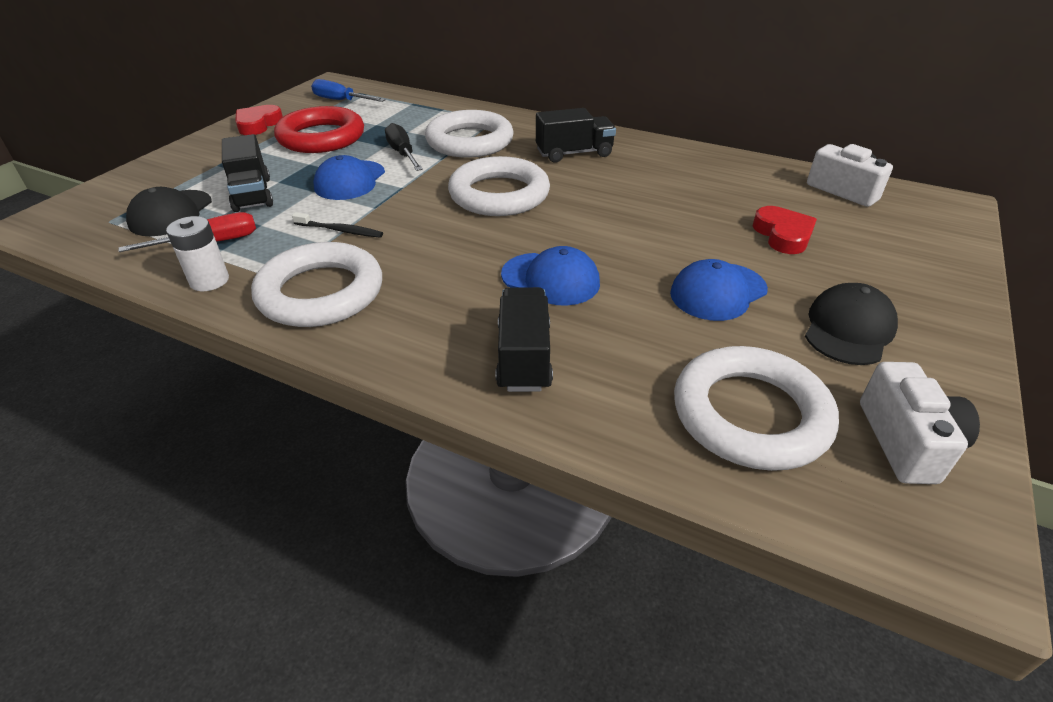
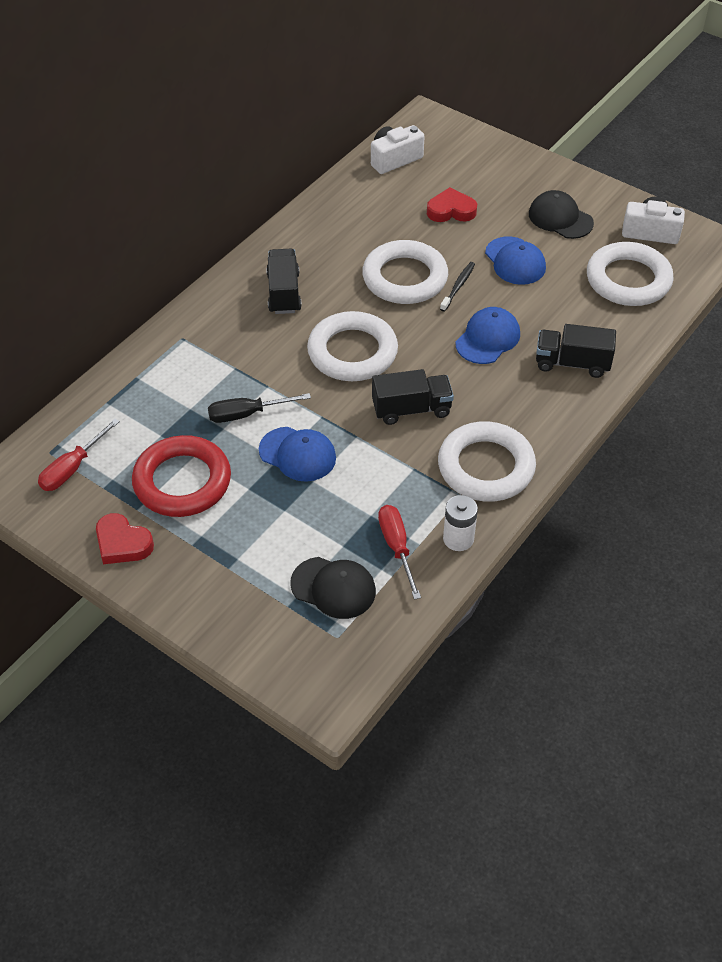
camera: 80 degrees left, 10 degrees up
black truck [222,134,273,212] -> black truck moved to [372,369,454,425]
black toothbrush [292,212,383,238] -> black toothbrush moved to [440,262,475,312]
blue screwdriver [311,79,385,102] -> red screwdriver [38,419,120,491]
white ring [425,110,514,158] -> white ring moved to [362,240,448,304]

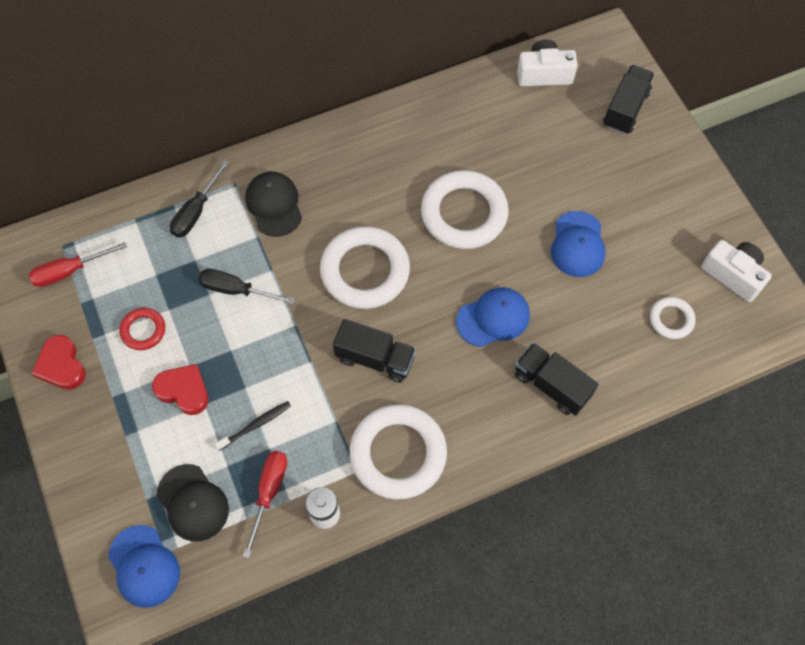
camera: 30 degrees right, 15 degrees up
red ring [132,435,231,517] -> red ring [119,308,165,350], size x0.50
blue cap [259,427,336,482] -> blue cap moved to [108,525,180,608]
black truck [266,249,302,314] -> black truck moved to [603,65,655,134]
red heart [427,187,477,222] -> red heart moved to [152,364,208,415]
black toothbrush [440,262,475,312] -> black toothbrush moved to [215,401,291,451]
black cap [529,190,594,239] -> black cap moved to [245,172,302,237]
white ring [587,242,674,306] -> white ring [650,297,696,339], size x0.50
none -> black screwdriver [170,160,229,238]

